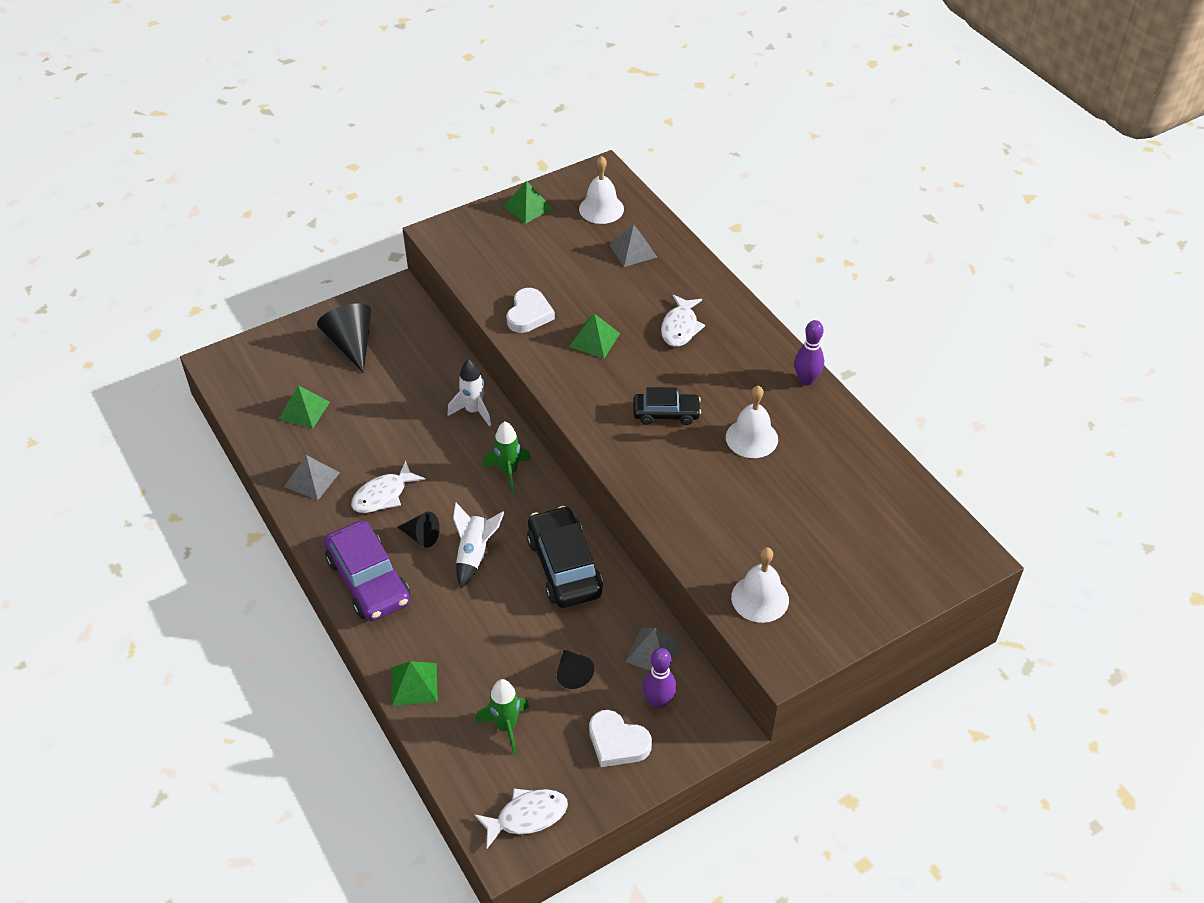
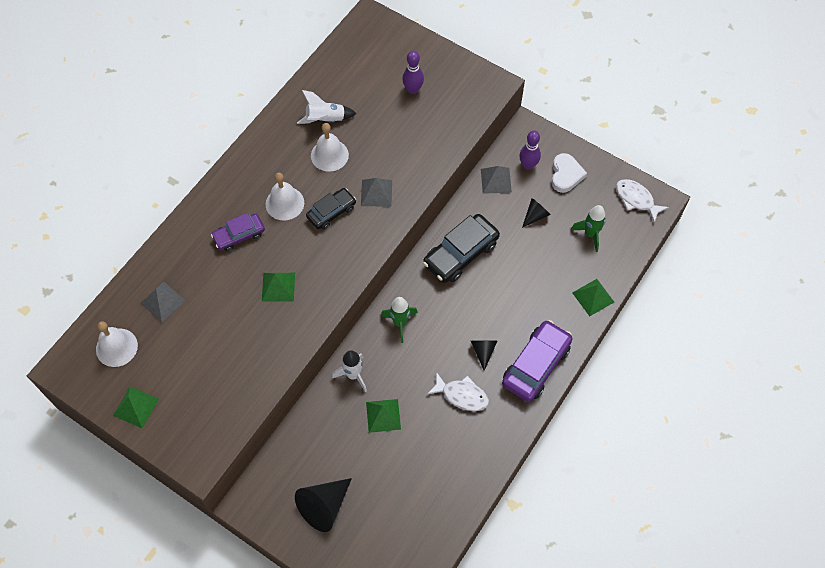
camera: 115 degrees left, 15 degrees up
green pyramid [279,386,330,429] -> green pyramid moved to [366,399,401,433]
grey pyramid [284,455,340,500] -> grey pyramid moved to [361,178,392,207]
white rocket [453,502,505,588] -> white rocket moved to [297,90,357,124]
white heart [507,288,555,333] -> none
black car [633,387,701,425] -> black car turned 75 degrees clockwise [306,188,356,229]
white fish [661,294,705,347] -> purple car [211,213,265,251]
white bell [731,547,789,623] -> white bell moved to [266,173,304,221]
purple bowling pin [794,320,824,385] -> purple bowling pin moved to [402,51,424,94]

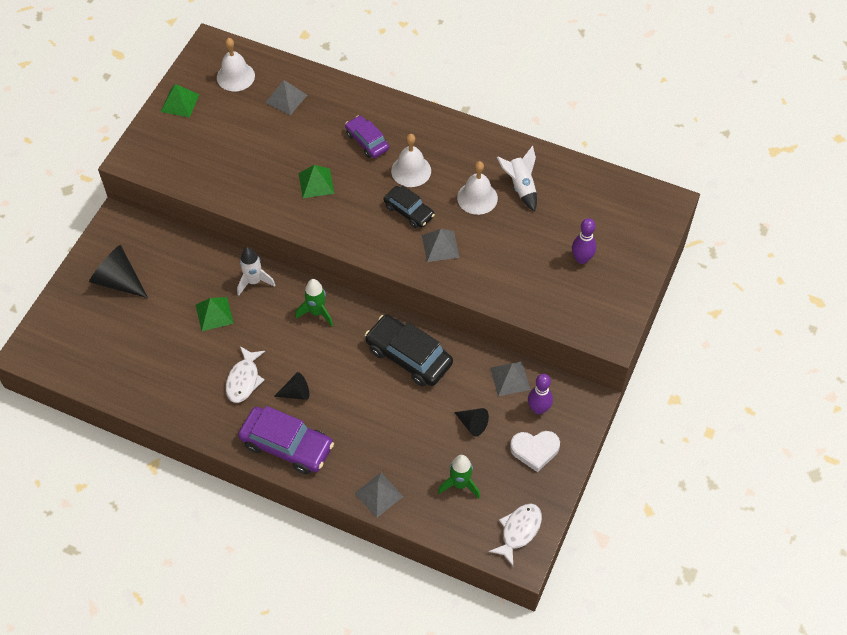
camera: 80 degrees right, 5 degrees down
green pyramid [572,279,614,316] -> grey pyramid [354,473,404,518]

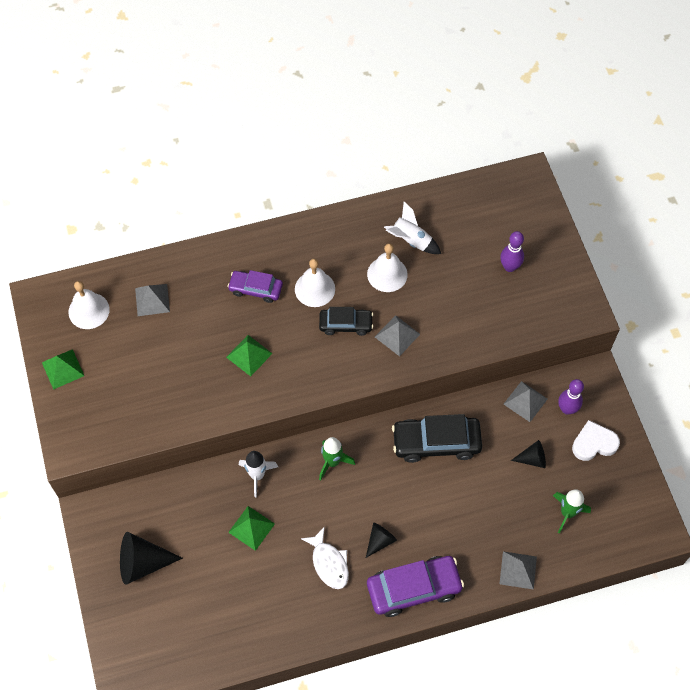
camera: 40 degrees left, 5 degrees up
white fish [489,503,542,566] -> none
white heart [510,431,560,472] -> white heart turned 150 degrees counterclockwise [572,420,620,461]

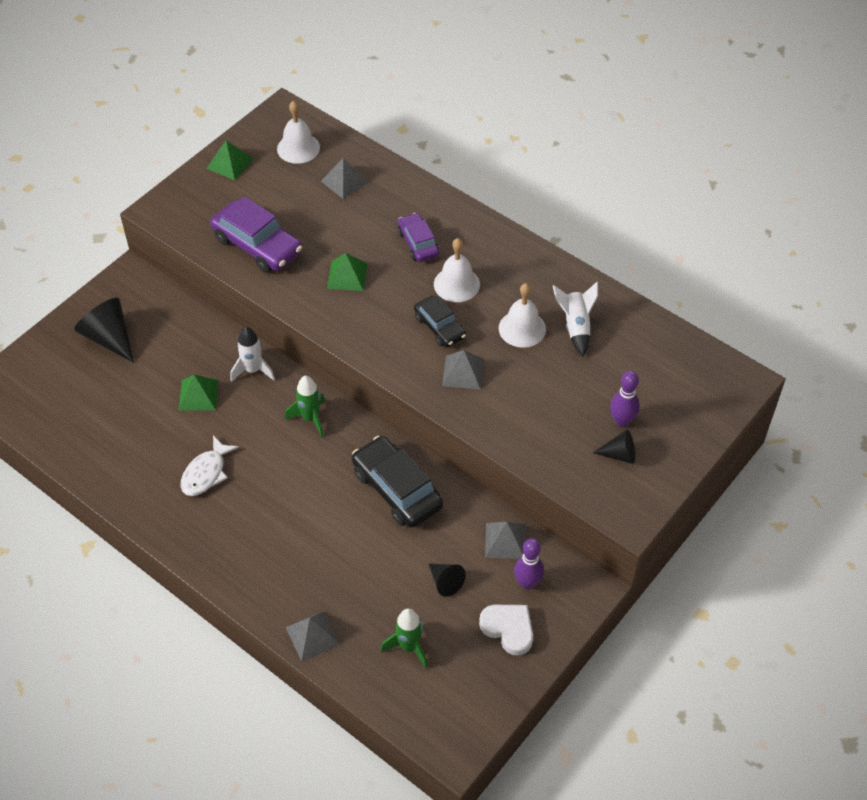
camera: 55 degrees right, 10 degrees down
black cone [366,523,397,558] -> black cone moved to [593,430,635,464]
purple car [367,556,464,617] -> purple car moved to [210,196,302,273]

